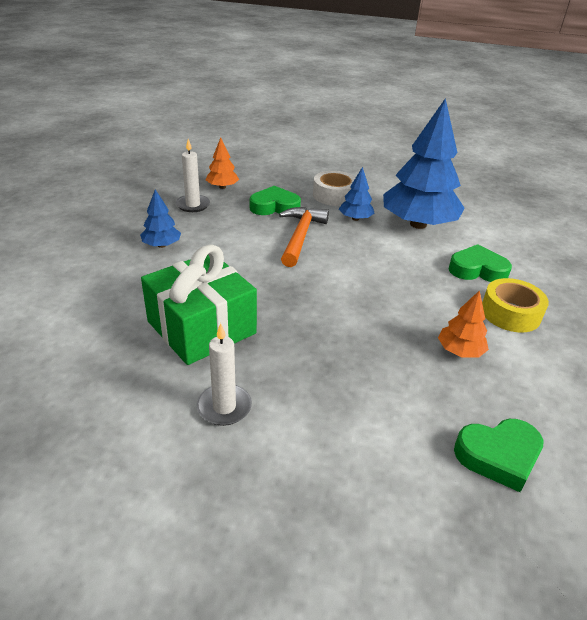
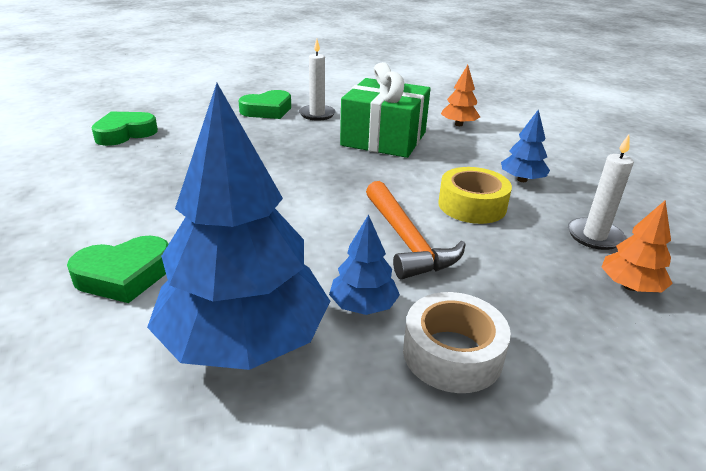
camera: 150 degrees right, 5 degrees down
green heart [250,186,301,215] -> green heart moved to [238,90,291,119]
orange tree [438,290,489,358] -> orange tree moved to [441,65,480,126]
yellow tape [482,278,549,333] -> yellow tape moved to [438,167,512,224]

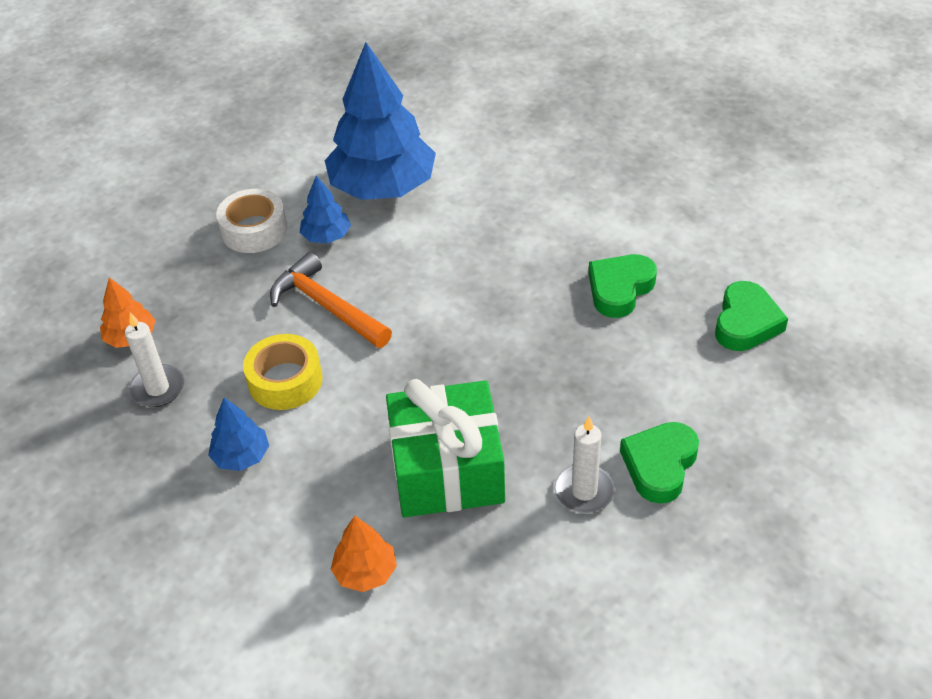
camera: 155 degrees right, 15 degrees up
green heart [67,236,169,303] -> green heart moved to [589,254,657,318]

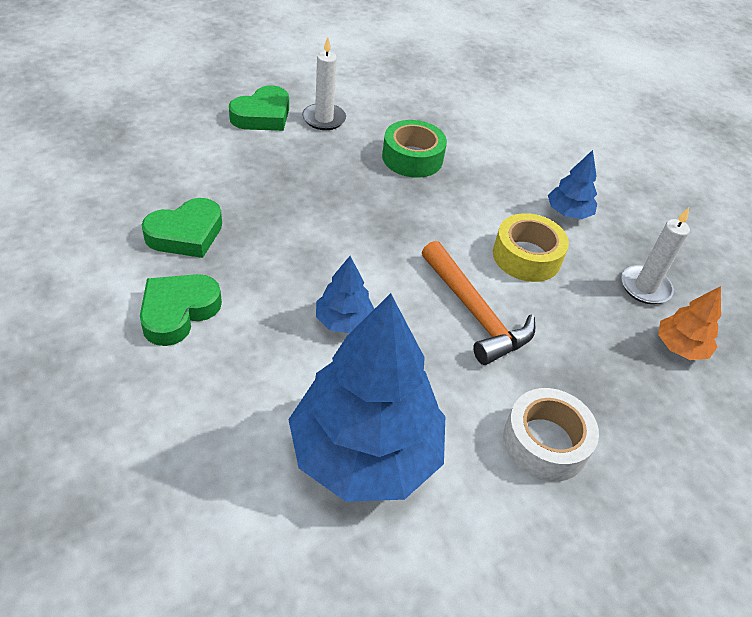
camera: 170 degrees left, 0 degrees up
blue tree [300,175,351,244] -> blue tree moved to [316,256,374,334]
orange tree [331,516,397,592] -> none
green gift [386,379,505,517] -> green tape [382,120,447,178]
green heart [715,281,788,351] -> green heart moved to [140,274,222,346]

